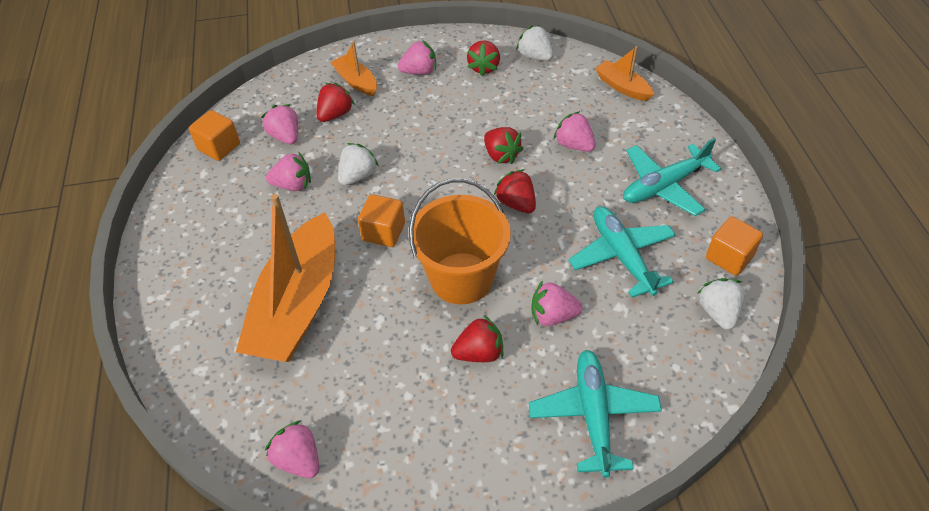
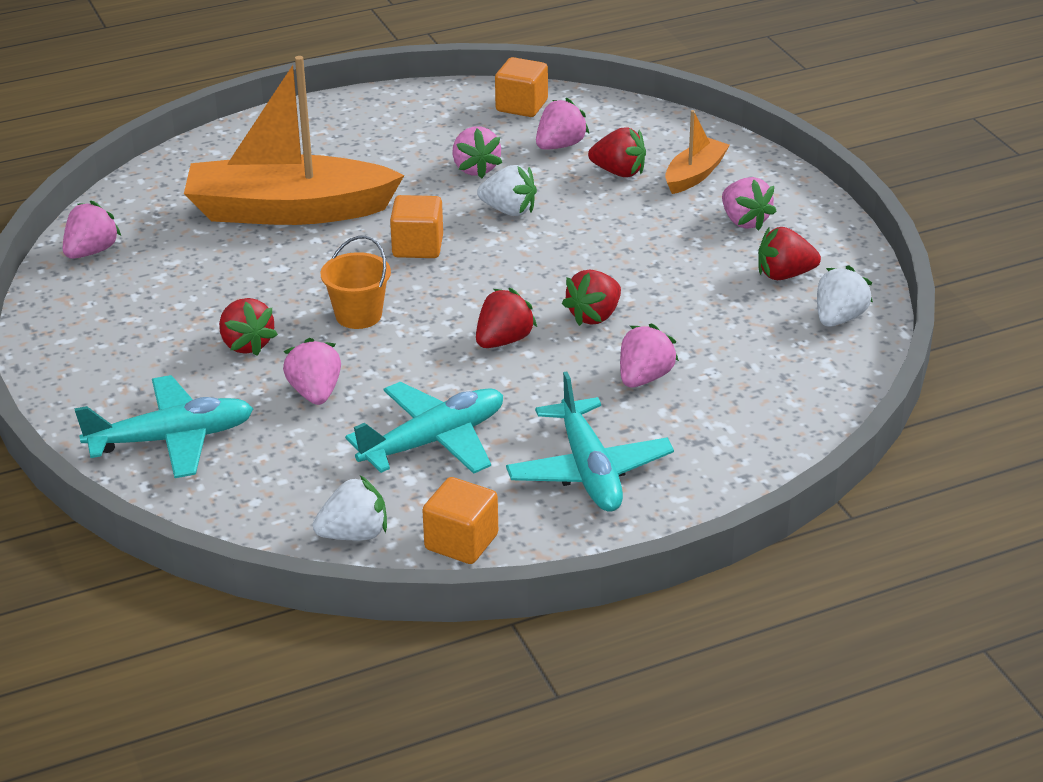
camera: 75 degrees right, 15 degrees down
orange bucket [409,178,511,304] -> orange bucket [320,236,391,329], size x0.55
orange boat [595,46,654,101] -> none
turquoise plane [623,138,721,216] -> turquoise plane turned 150 degrees counterclockwise [506,372,674,512]

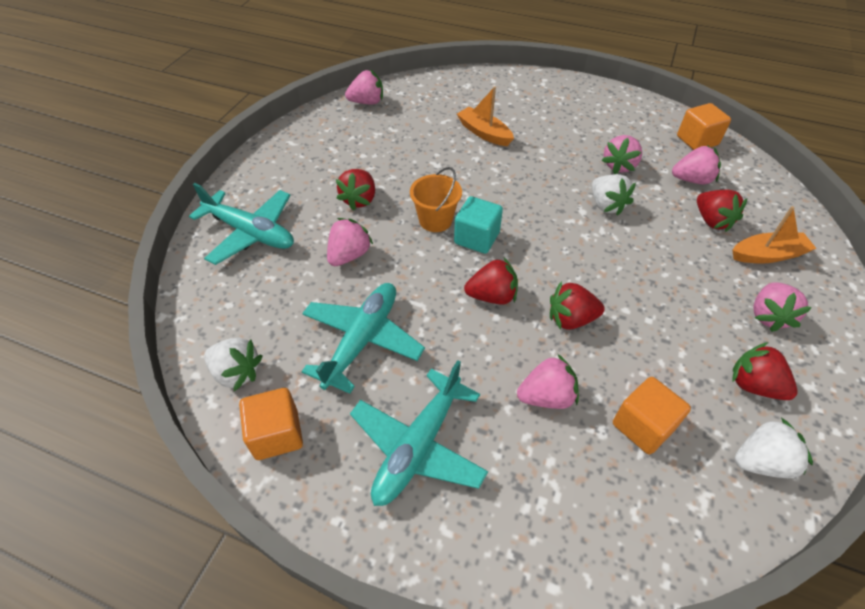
camera: 45 degrees right, 15 degrees up
orange boat [184,56,404,225] -> orange boat [457,86,514,146], size x0.47
turquoise plane [345,382,503,474] -> turquoise plane turned 75 degrees counterclockwise [302,283,425,394]
orange cube [390,195,443,258] -> orange cube moved to [613,377,691,454]
none -> turquoise cube [454,196,503,254]

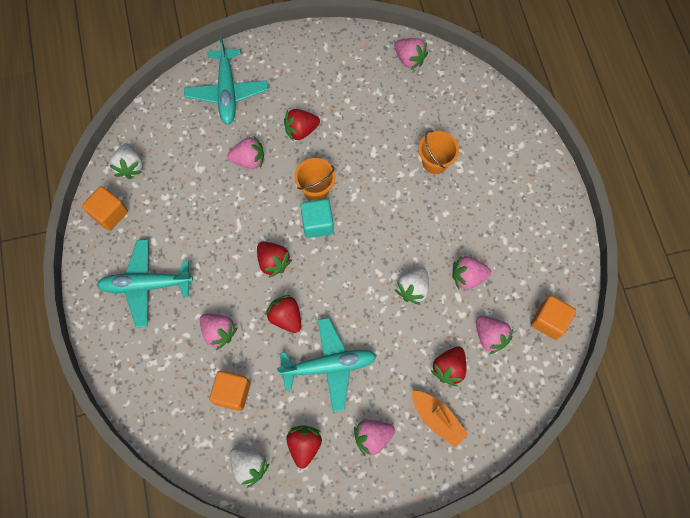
camera: 55 degrees right, 20 degrees up
turquoise plane [302,283,425,394] -> turquoise plane moved to [277,318,377,412]
orange boat [457,86,514,146] -> orange bucket [419,130,459,174]

